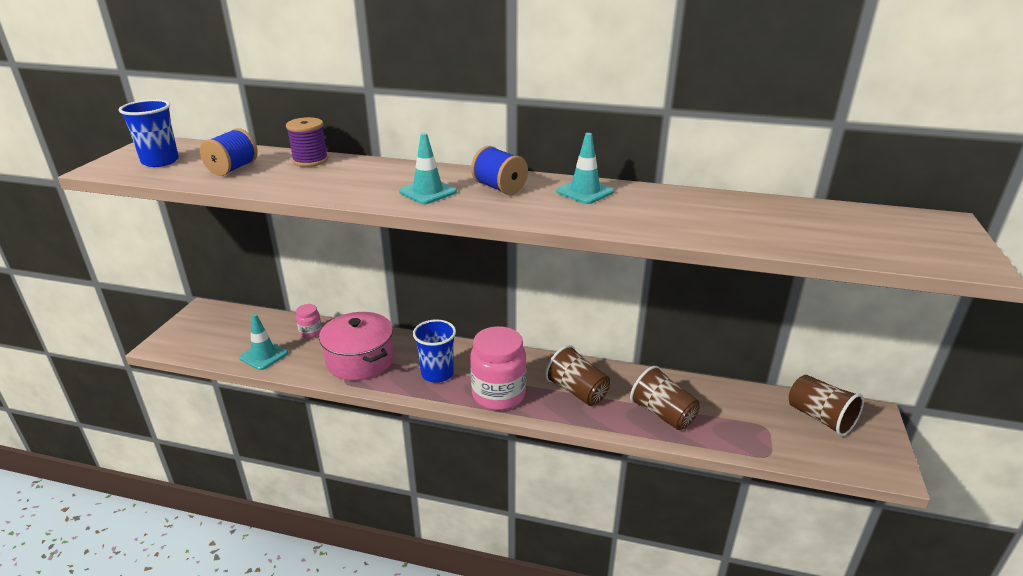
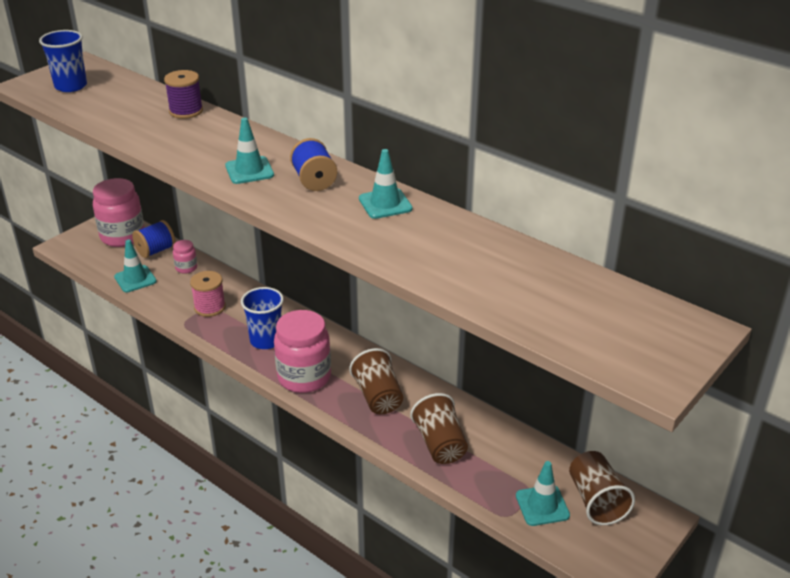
camera: 25 degrees right, 5 degrees up
blue spool [200,128,258,176] -> blue spool moved to [132,220,175,258]
pink pot [319,312,394,381] -> pink spool [190,271,226,317]
none -> pink jar [93,178,145,247]
none -> turquoise traffic cone [516,461,570,526]

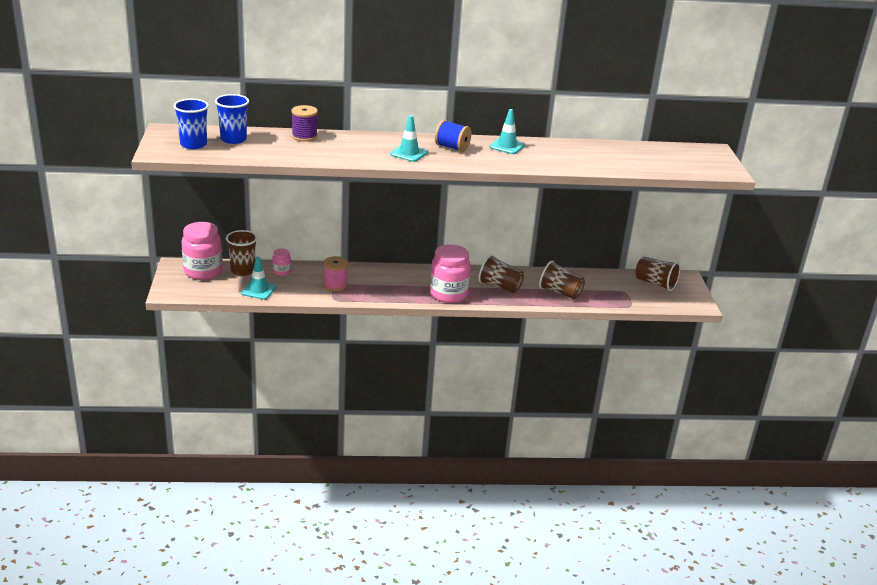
camera: 45 degrees left, 5 degrees down
blue spool [132,220,175,258] -> brown cup [226,230,257,276]
blue cup [241,287,284,349] -> blue cup moved to [215,94,249,144]
turquoise traffic cone [516,461,570,526] -> none

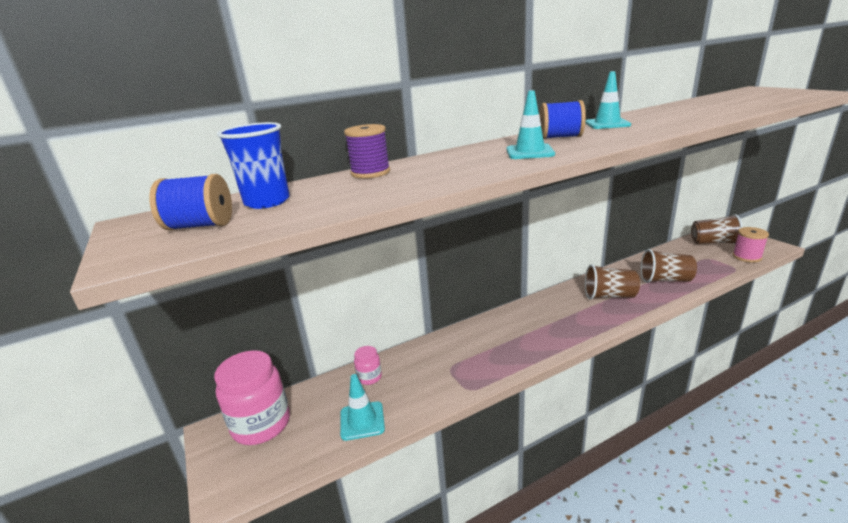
camera: 20 degrees left, 5 degrees down
blue cup [174,99,209,149] -> blue spool [149,174,232,231]
brown cup [226,230,257,276] -> none
pink spool [323,256,348,291] -> pink spool moved to [732,227,769,263]
pink jar [430,244,471,303] -> none

